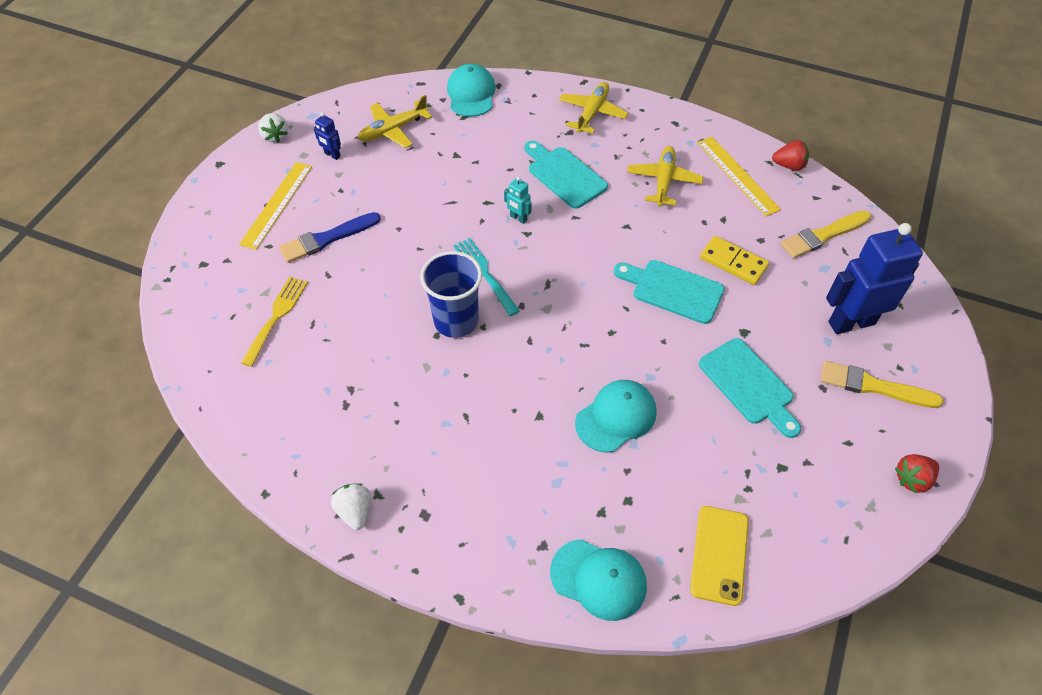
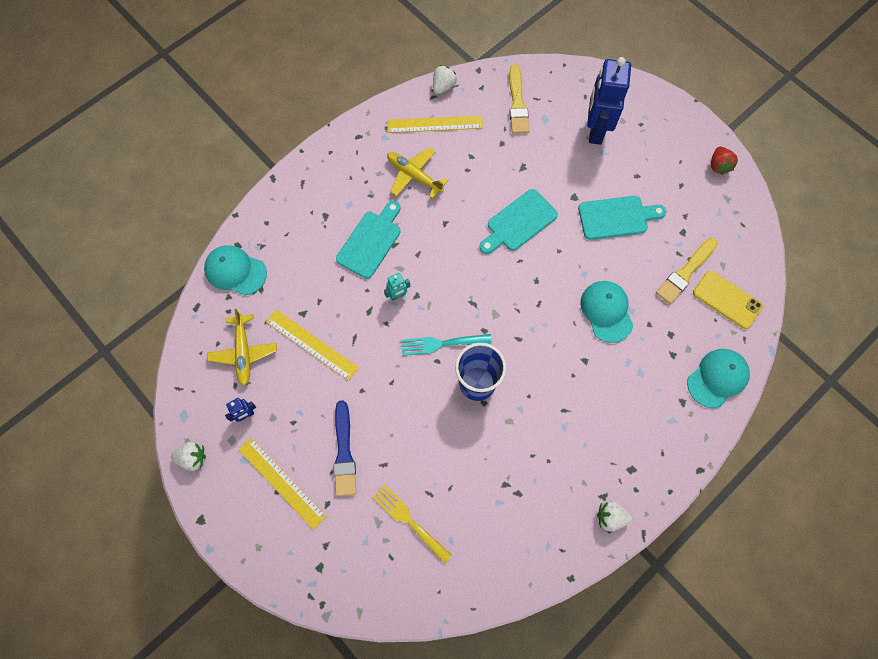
camera: 65 degrees left, 15 degrees up
turquoise cutting board [524,141,608,209] -> turquoise cutting board turned 135 degrees clockwise [336,201,401,279]
yellow plane [559,82,628,134] -> none
yellow domino [700,236,769,285] -> none
red strawberry [772,140,809,171] -> white strawberry [433,65,457,94]
yellow brush [821,361,943,408] -> yellow brush moved to [656,238,718,304]
none -> yellow ruler [266,309,359,381]

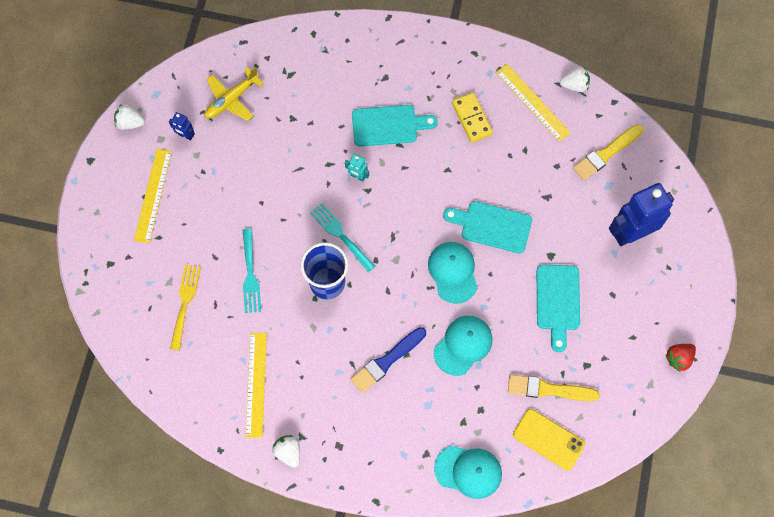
camera: 55 degrees right, 0 degrees up
white strawberry [171,441,206,471] -> white strawberry turned 135 degrees clockwise [114,104,145,130]
turquoise cap [204,245,267,295] -> turquoise cap moved to [428,242,478,304]
yellow ruler [266,309,359,381] -> yellow ruler moved to [245,333,267,438]
blue brush [333,401,356,496] -> blue brush moved to [351,327,426,393]
yellow plane [387,148,448,199] -> yellow domino [452,92,493,143]
turquoise cutting board [578,196,666,240] -> turquoise cutting board turned 45 degrees clockwise [537,265,580,352]
yellow phone [693,271,763,329] -> yellow phone turned 60 degrees counterclockwise [513,409,585,470]
none -> turquoise fork [243,228,261,313]

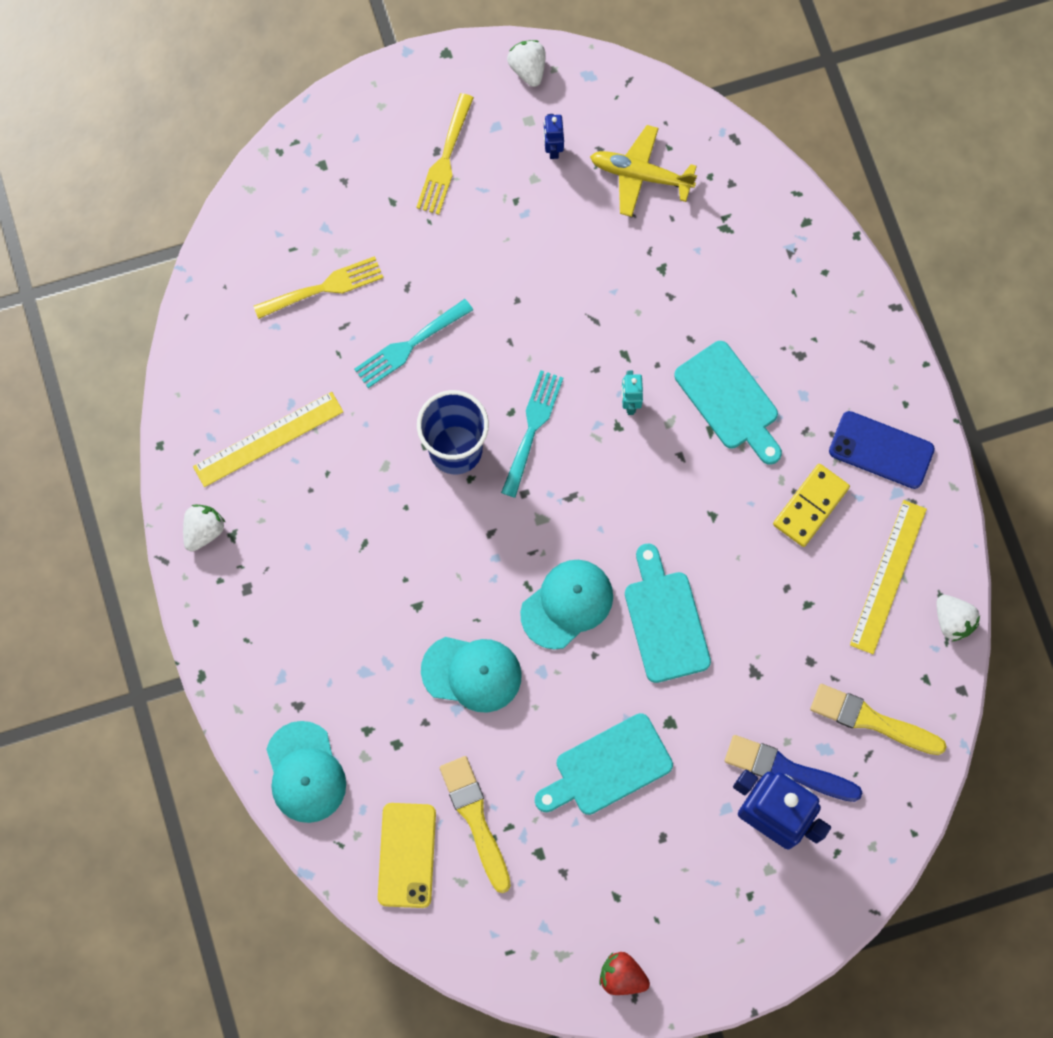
camera: 60 degrees right, 5 degrees up
yellow ruler [134,149,172,243] -> yellow fork [416,93,474,215]
blue brush [351,327,426,393] -> blue brush moved to [725,735,862,802]
none -> blue phone [829,411,935,489]

